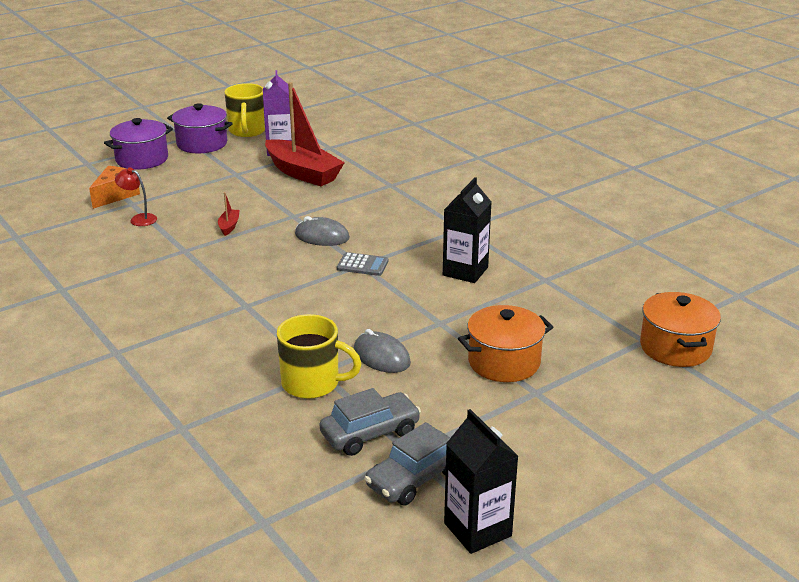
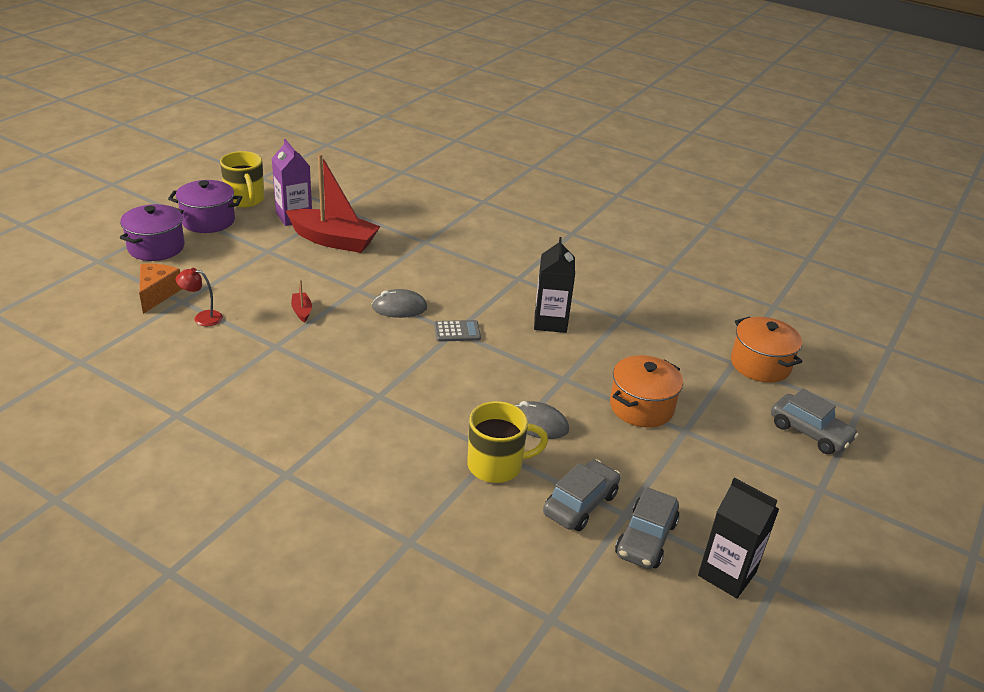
camera: 25 degrees left, 5 degrees up
none -> grey car [771,389,859,454]

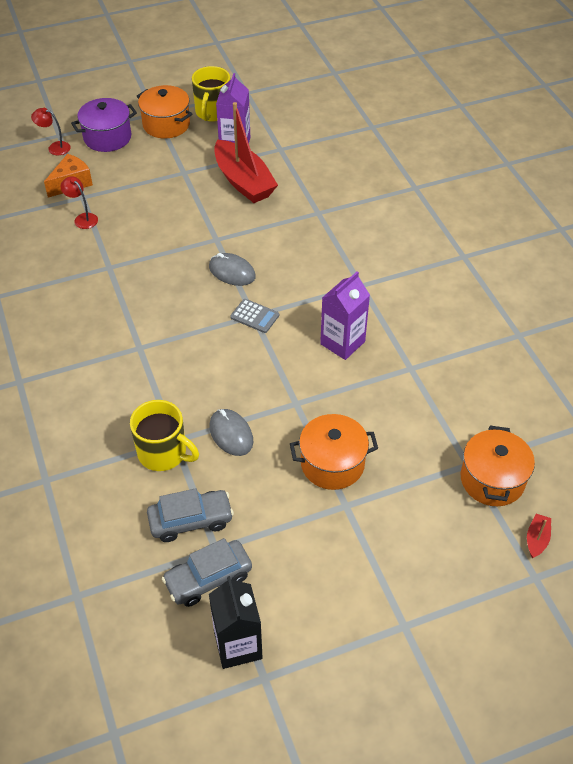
camera: 40 degrees right, 15 degrees up
purple pot [168,180,242,233] -> orange pot [137,85,192,138]
red boat [291,279,312,323] -> red boat moved to [527,514,551,558]
black carton [534,237,575,333] -> purple carton [320,271,370,360]
grey car [771,389,859,454] -> none
none -> red lamp [31,108,71,155]

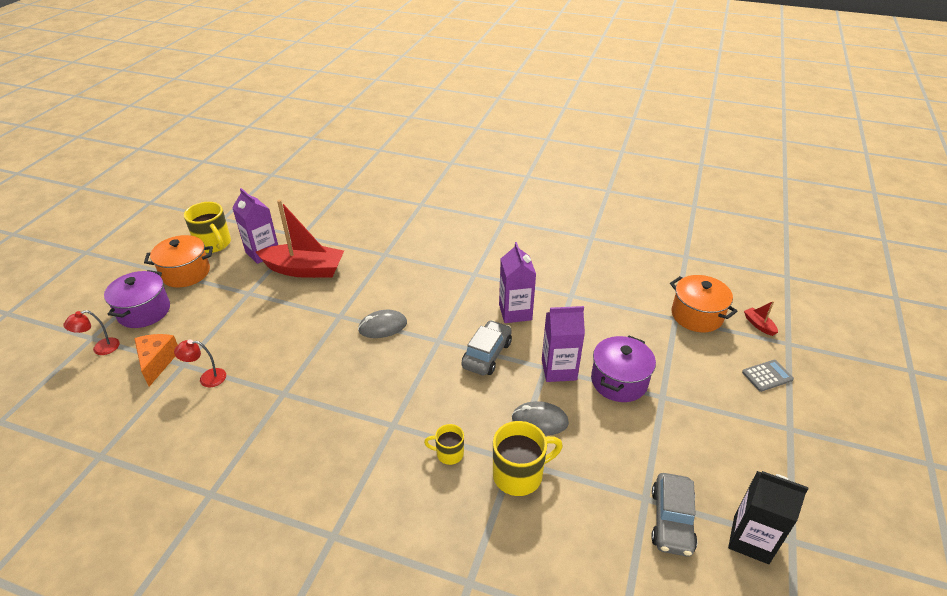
camera: 50 degrees left, 10 degrees down
grey car [147,488,234,542] -> grey car moved to [462,320,512,375]
grey calculator [230,299,279,333] -> grey calculator moved to [742,360,794,392]
orange pot [290,414,378,490] -> purple pot [591,336,656,402]
none -> yellow mug [424,424,464,465]
none -> purple carton [542,306,585,382]

